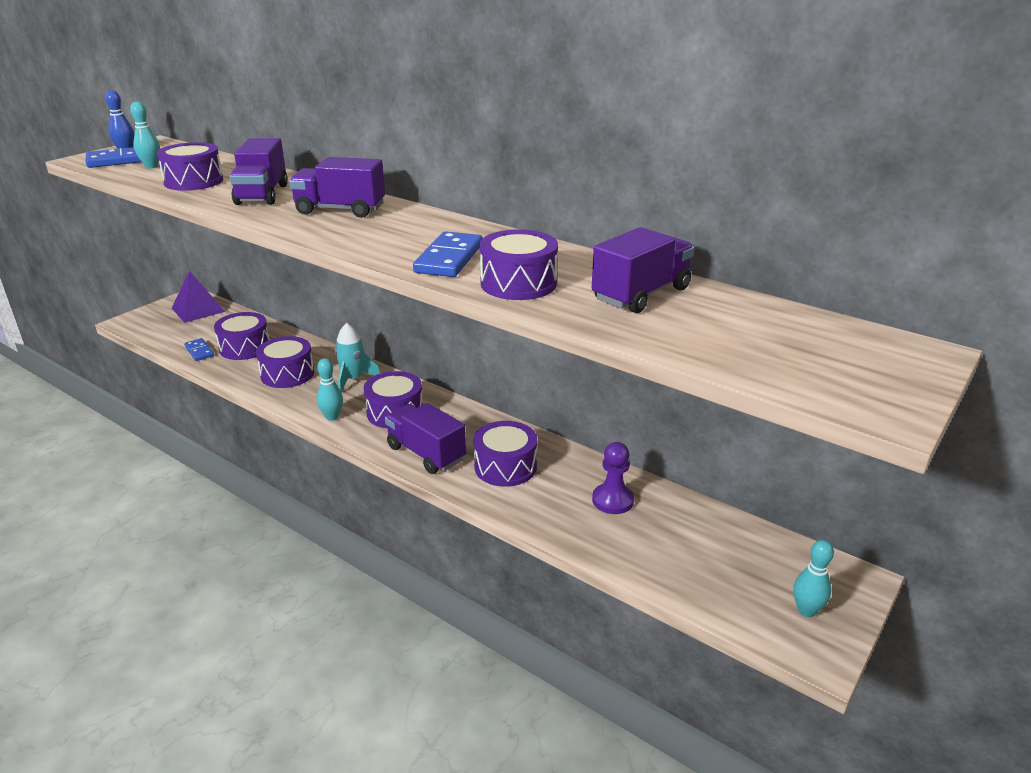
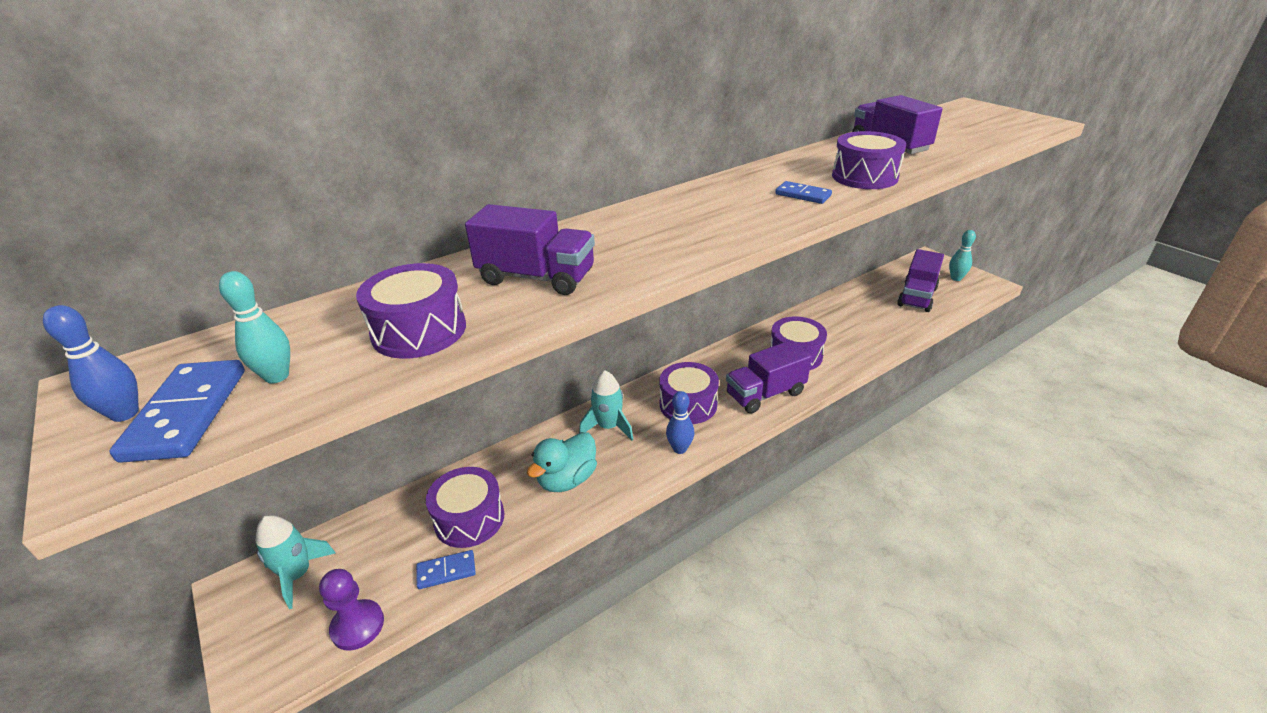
camera: 70 degrees left, 5 degrees up
purple pyramid [172,271,225,323] -> turquoise rocket [255,515,336,609]
purple drum [256,336,314,388] -> turquoise duck [527,432,597,492]
purple truck [289,157,385,218] -> purple truck moved to [897,249,944,312]
turquoise bowling pin [317,358,343,421] -> blue bowling pin [666,391,694,454]
blue domino [413,231,483,277] -> blue domino [775,181,832,204], size x0.61
purple pawn [592,442,634,514] -> purple pawn moved to [319,569,384,651]

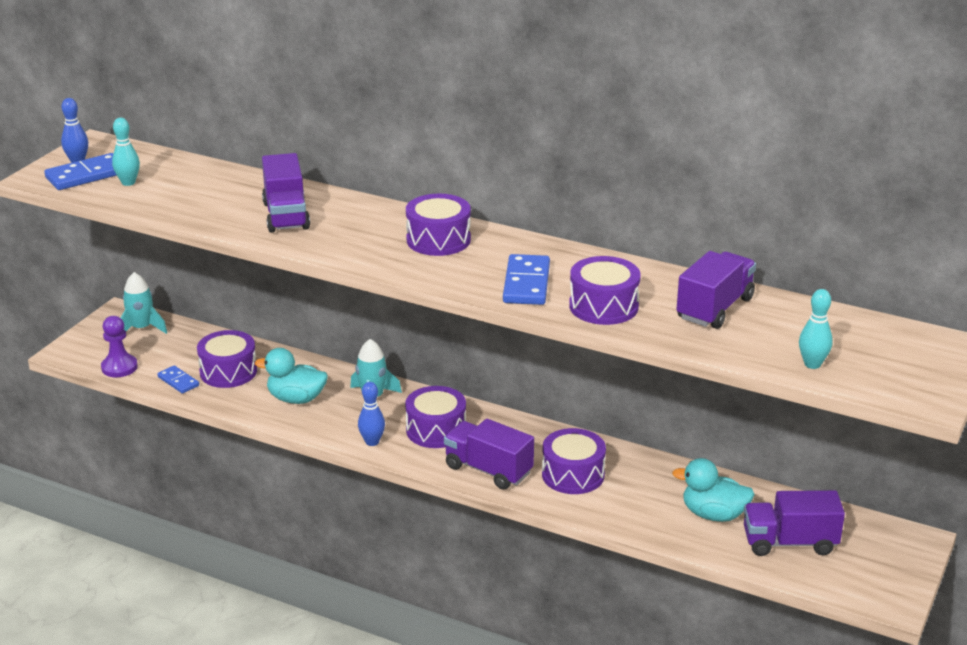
camera: 60 degrees right, 5 degrees down
purple drum [356,263,466,359] -> purple drum moved to [406,194,471,256]
blue domino [775,181,832,204] -> blue domino [503,254,550,305], size x1.65
turquoise bowling pin [949,230,976,281] -> turquoise bowling pin moved to [799,289,833,369]
none -> turquoise duck [672,458,755,522]

